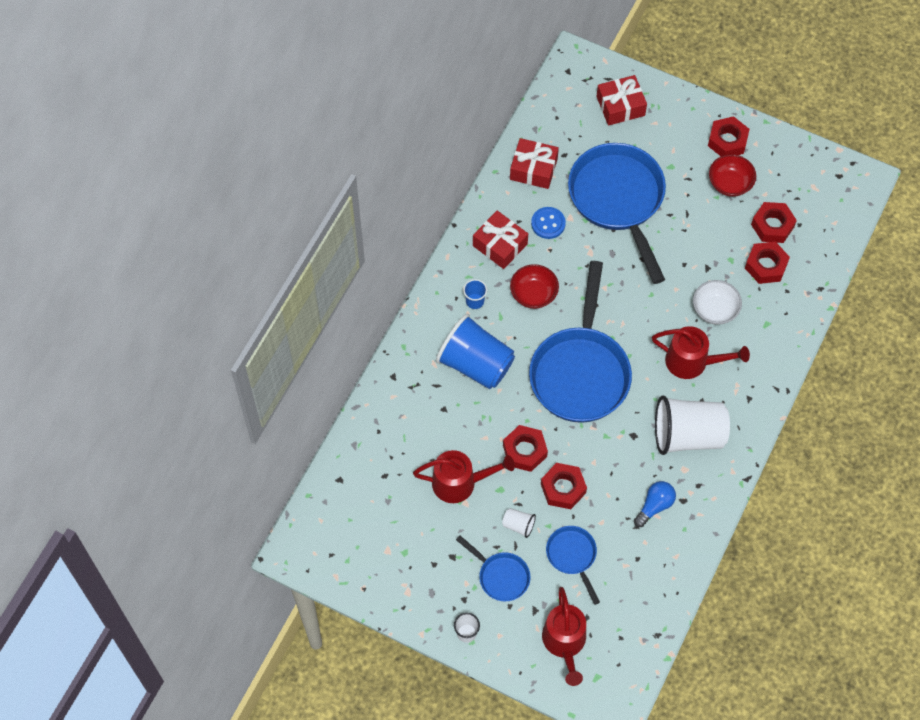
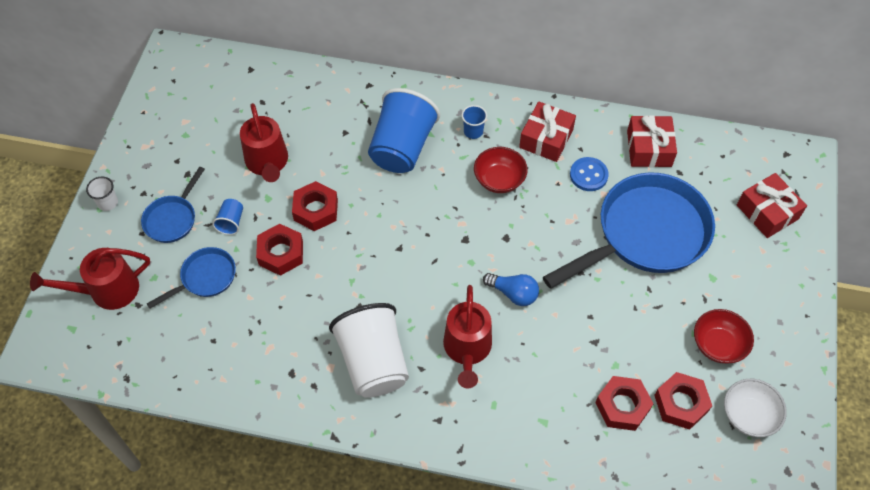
camera: 75 degrees right, 5 degrees down
white cup [502,508,536,538] -> blue cup [212,199,243,235]
blue pan [529,261,632,423] -> none
blue light bulb [634,481,676,527] -> blue light bulb moved to [483,273,539,306]
white bowl [693,280,742,325] -> white bowl moved to [724,379,787,437]
red nut [708,116,750,156] -> none

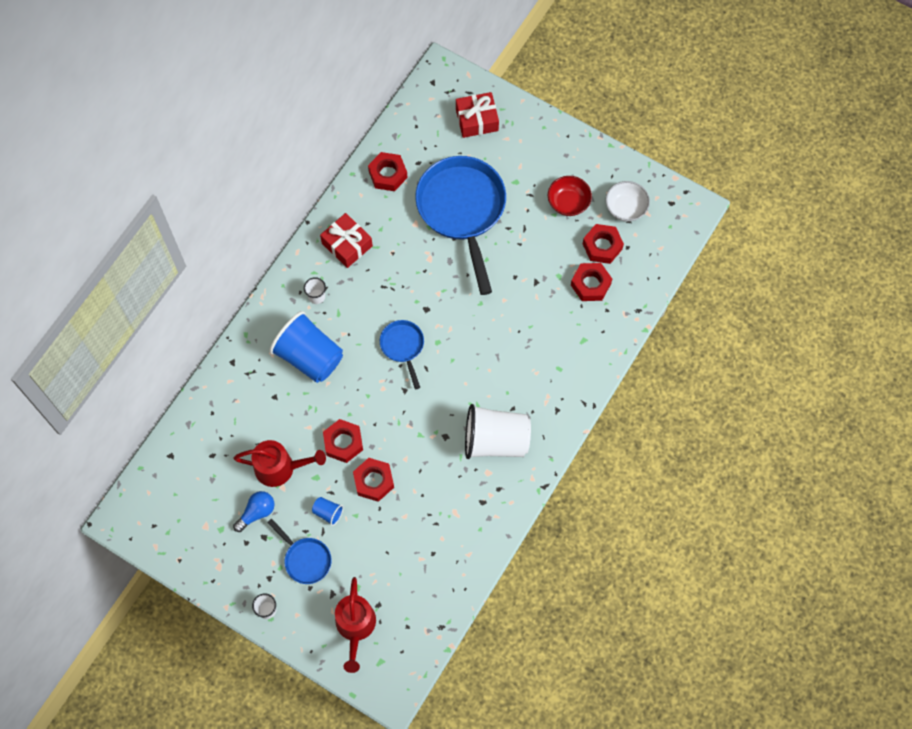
camera: 70 degrees left, 10 degrees up
blue pan [147,247,236,309] -> blue pan moved to [380,320,424,389]
red watering can [443,285,492,388] -> none
blue cup [462,105,487,139] -> white cup [304,277,326,304]
red bowl [474,147,528,193] -> none
blue light bulb [483,273,539,306] -> blue light bulb moved to [233,491,275,532]
blue button [570,157,609,191] -> none
red gift [627,115,677,167] -> red nut [368,152,407,191]

